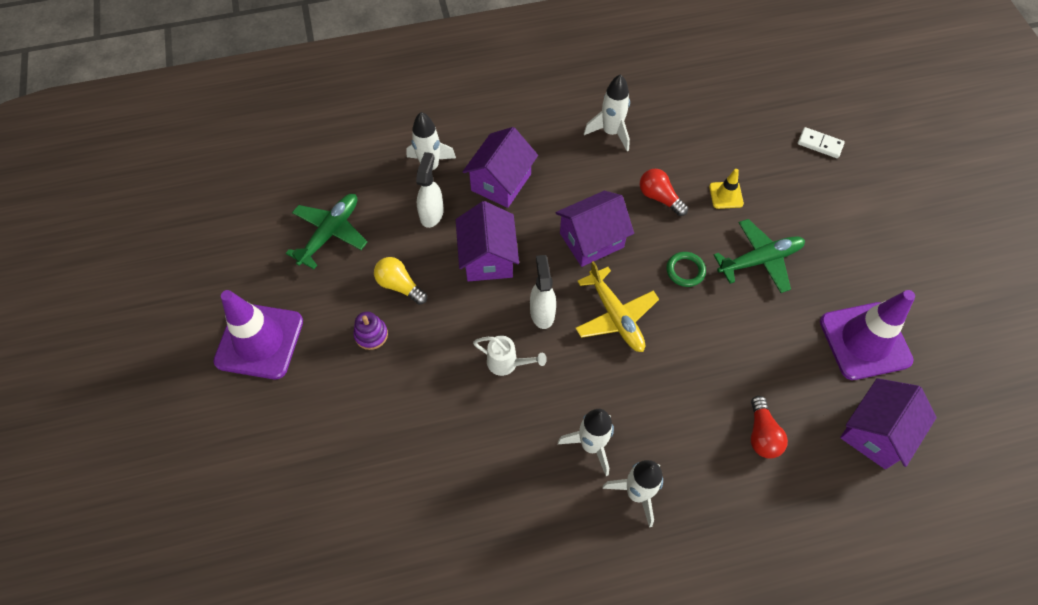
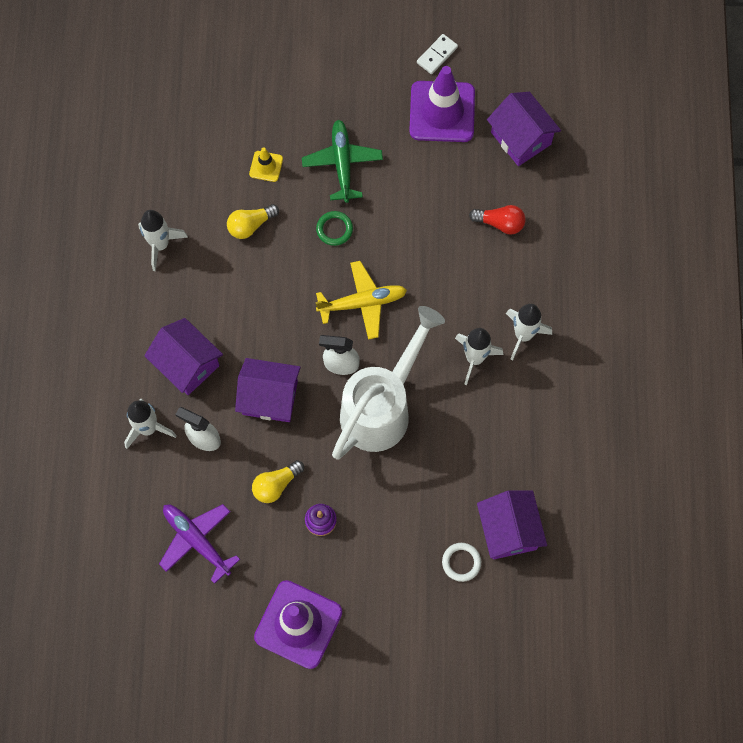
camera: 75 degrees left, 10 degrees up
green plane [286,194,367,269] -> purple plane [159,504,240,584]
white watering can [473,336,547,376] -> white watering can [332,306,445,459], size x2.49
purple house [555,191,634,267] -> purple house moved to [477,491,547,559]
red light bulb [640,169,688,216] -> yellow light bulb [227,204,279,239]
white domino [798,127,845,158] -> white domino moved to [417,34,458,74]
none -> white ring [442,543,481,582]

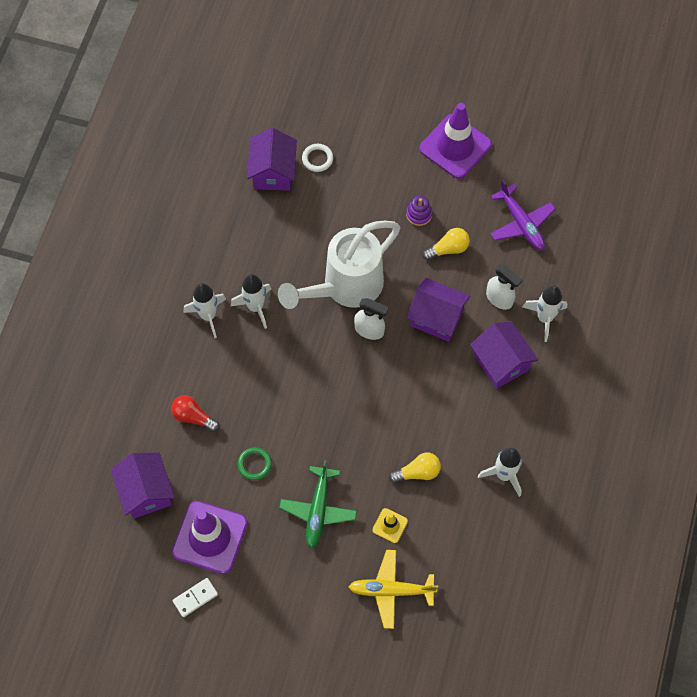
camera: 165 degrees left, 5 degrees down
yellow plane [315,261,407,340] -> yellow plane moved to [349,550,438,629]
green ring [316,211,353,246] -> green ring moved to [237,447,272,480]

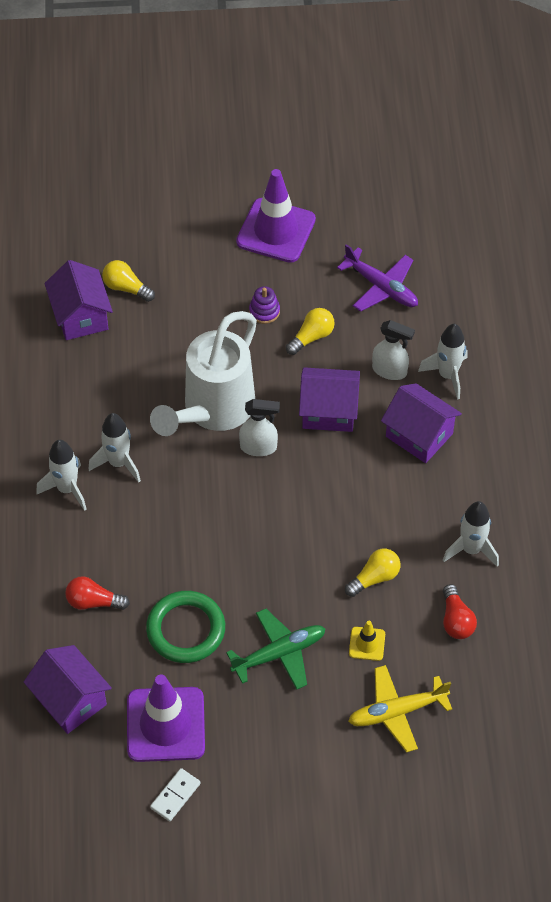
camera: 20 degrees left, 10 degrees down
green ring [237,447,272,480] -> green ring [146,591,225,663], size x1.88
green plane [279,460,357,549] -> green plane turned 105 degrees counterclockwise [226,609,326,690]
white ring [302,144,333,172] -> yellow light bulb [102,260,155,302]
none -> red light bulb [443,584,477,639]

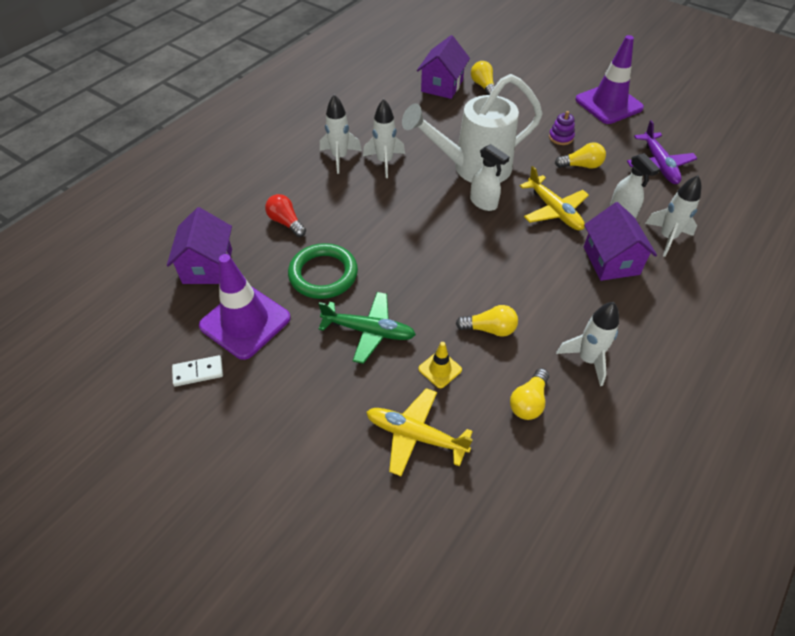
camera: 40 degrees right, 5 degrees down
purple house [299,367,360,432] -> yellow plane [520,166,589,230]
red light bulb [443,584,477,639] -> yellow light bulb [510,368,549,420]

